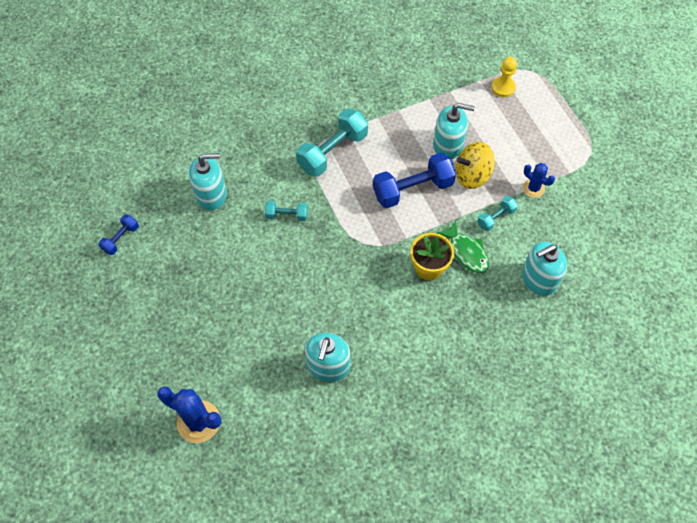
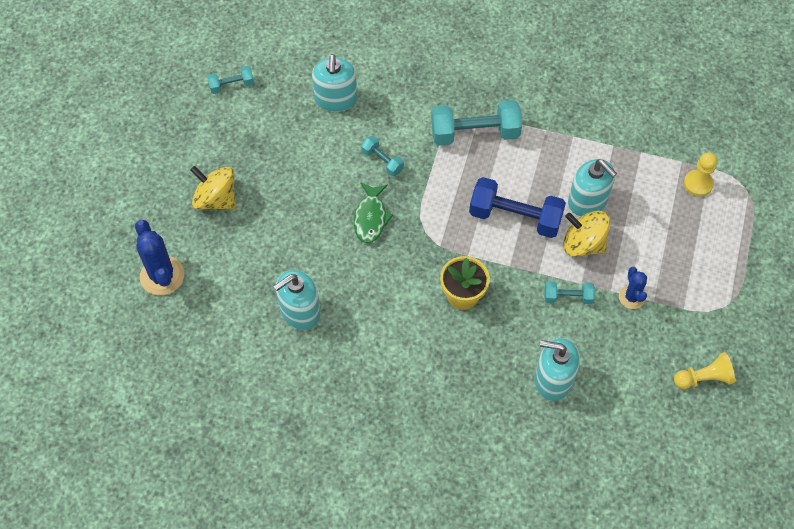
camera: 40 degrees right, 0 degrees up
blue dumbbell [98,214,139,255] -> turquoise dumbbell [207,66,254,94]
turquoise soap dispenser [189,153,227,211] -> turquoise soap dispenser turned 60 degrees clockwise [312,54,357,112]
green fish [437,221,489,273] -> green fish moved to [354,182,393,243]
none -> yellow spinning top [190,166,235,210]
none -> yellow pawn [674,352,735,389]

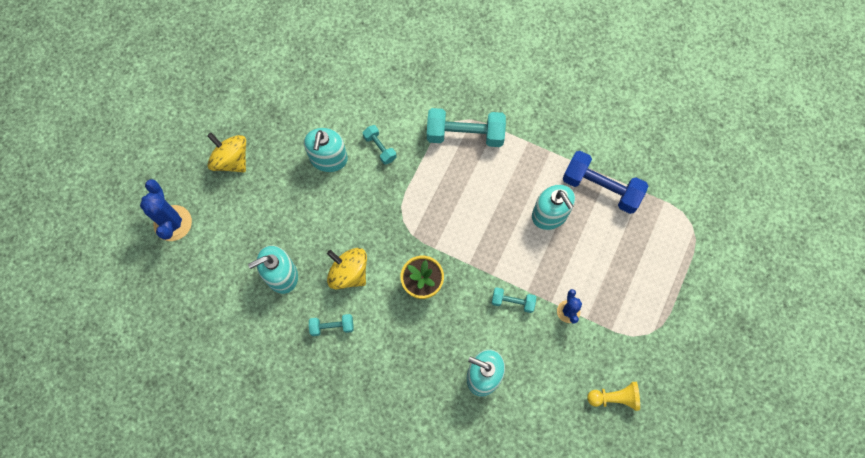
camera: 10 degrees right, 10 degrees up
turquoise dumbbell [207,66,254,94] -> turquoise dumbbell moved to [309,314,354,336]
turquoise soap dispenser [312,54,357,112] -> turquoise soap dispenser moved to [304,128,348,172]
green fish [354,182,393,243] -> none
blue dumbbell [469,177,566,238] -> blue dumbbell moved to [562,151,648,214]
yellow spinning top [563,210,610,257] -> yellow spinning top moved to [327,248,367,289]
yellow pawn [684,152,717,197] -> none

